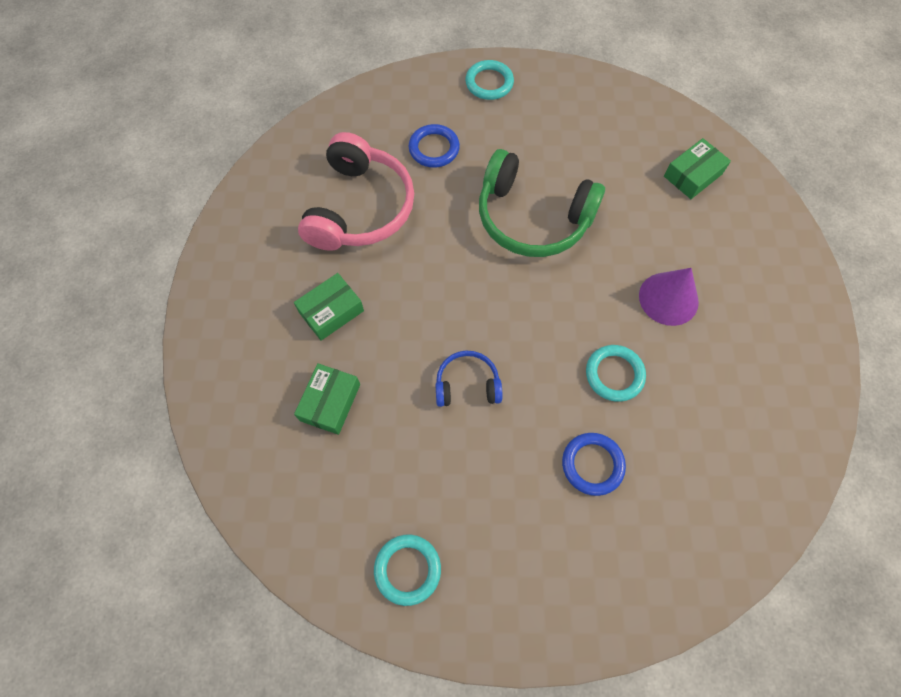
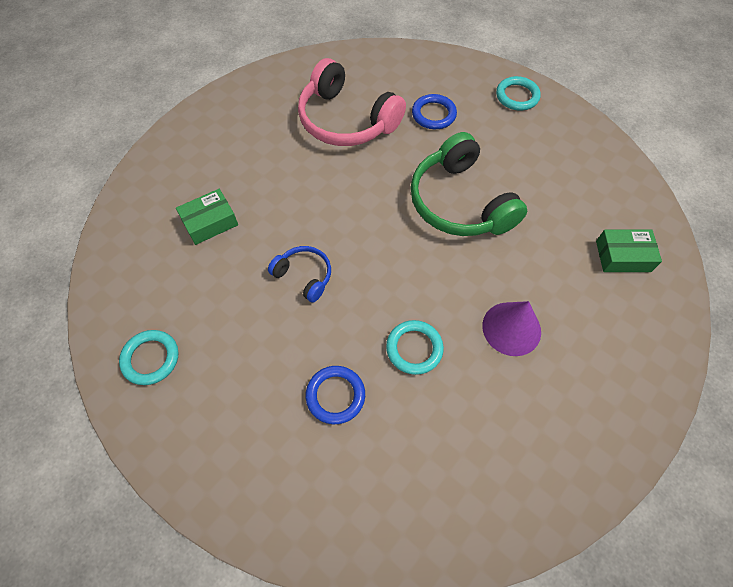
camera: 40 degrees right, 5 degrees down
green box [294,273,364,341] -> none
pink headphones [298,132,414,251] -> pink headphones turned 75 degrees clockwise [298,58,406,146]

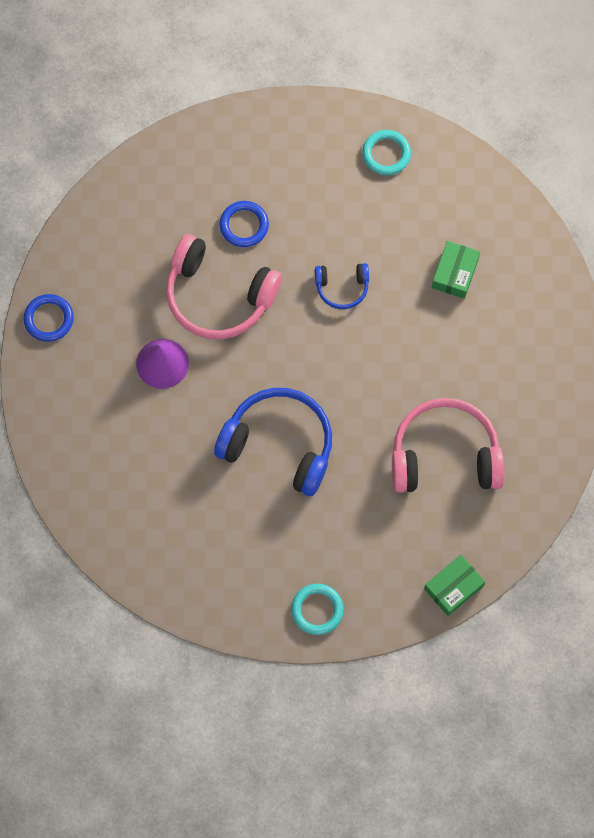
camera: 140 degrees right, 10 degrees up
turquoise ring [386,320,444,375] -> pink headphones [166,234,282,339]
green headphones [411,132,527,236] -> blue headphones [214,388,332,496]
blue ring [412,94,457,129] -> blue ring moved to [23,294,74,342]
green box [596,230,662,272] -> green box moved to [424,555,485,616]

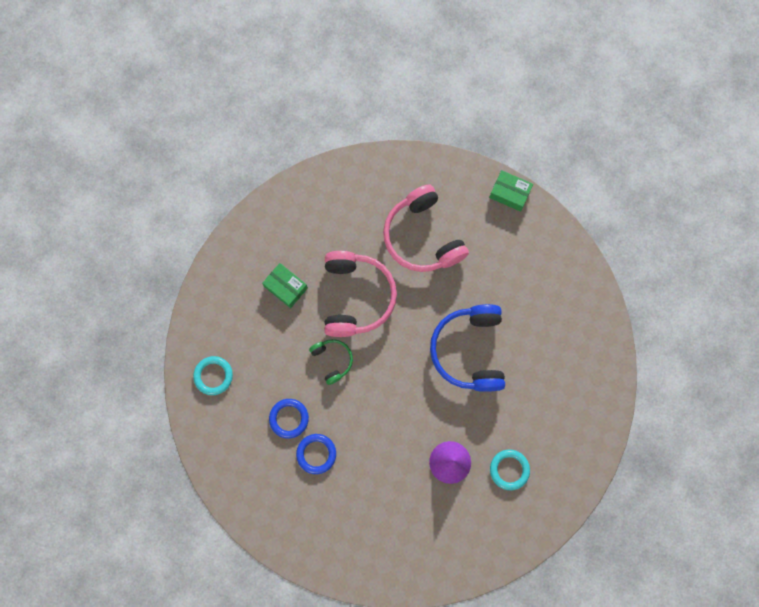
camera: 115 degrees left, 5 degrees up
blue ring [23,294,74,342] -> blue ring moved to [269,399,309,439]
pink headphones [166,234,282,339] -> pink headphones moved to [324,251,397,337]
turquoise ring [291,584,344,635] -> turquoise ring moved to [490,450,530,490]
blue headphones [315,263,369,309] -> green headphones [309,339,353,385]
green box [432,241,480,299] -> green box turned 45 degrees clockwise [262,263,308,308]

